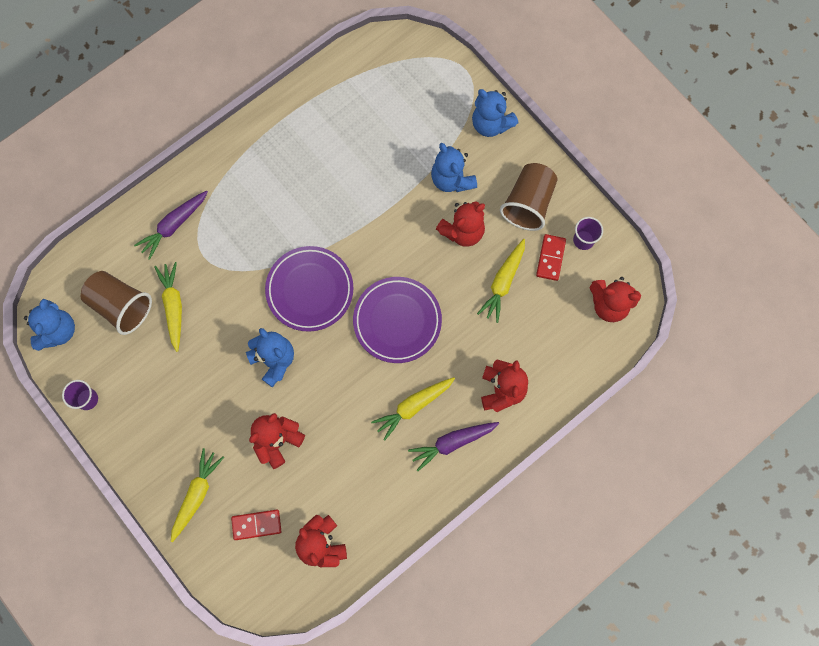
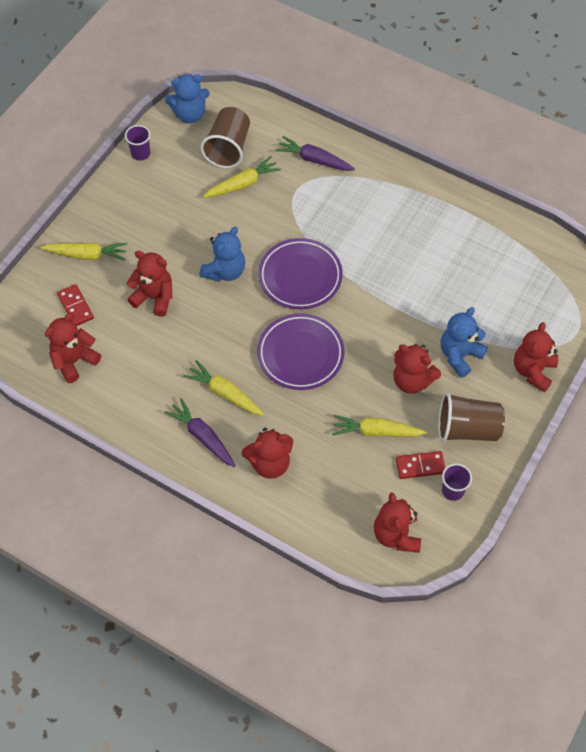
camera: 70 degrees right, 15 degrees down
blue teddy bear [472,89,518,137] -> red teddy bear [514,322,558,392]

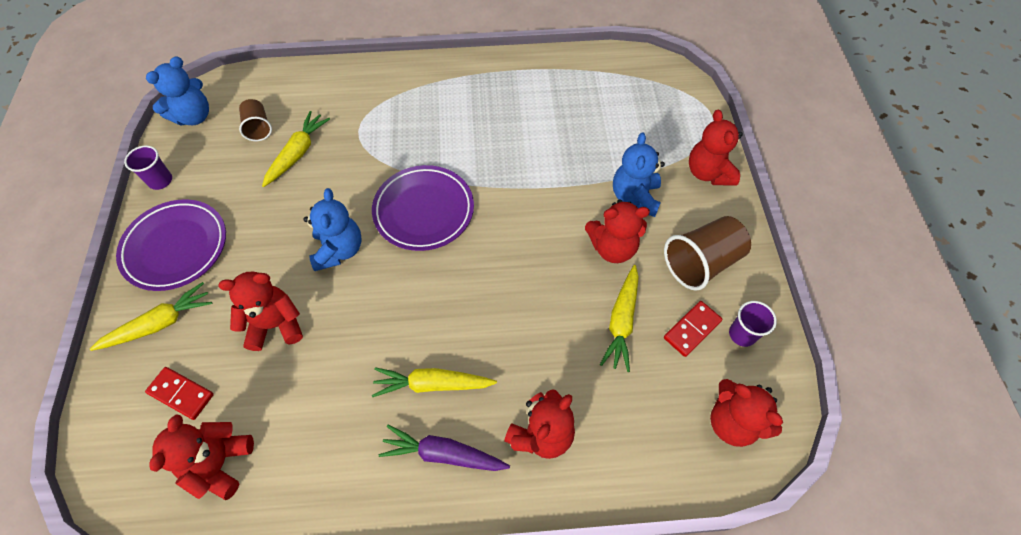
camera: 35 degrees left, 0 degrees up
brown cup [200,107,250,168] -> brown cup [239,99,272,141], size x0.59
purple plate [257,313,345,390] -> purple plate moved to [116,199,226,291]
purple carrot [275,136,355,171] -> none
yellow carrot [332,415,427,437] -> yellow carrot turned 45 degrees counterclockwise [600,265,639,372]

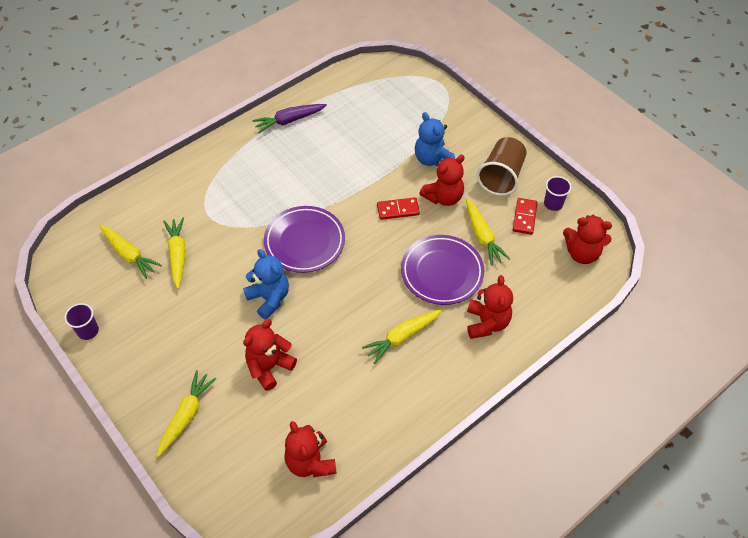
camera: 35 degrees left, 5 degrees down
purple plate [116,199,226,291] -> purple plate moved to [401,235,484,305]
red domino [145,367,214,420] -> red domino moved to [377,197,420,220]
blue teddy bear [146,56,209,126] -> none
brown cup [239,99,272,141] -> yellow carrot [100,225,162,279]
purple carrot [379,425,510,471] -> purple carrot moved to [252,104,327,133]
red teddy bear [689,110,743,186] -> none

